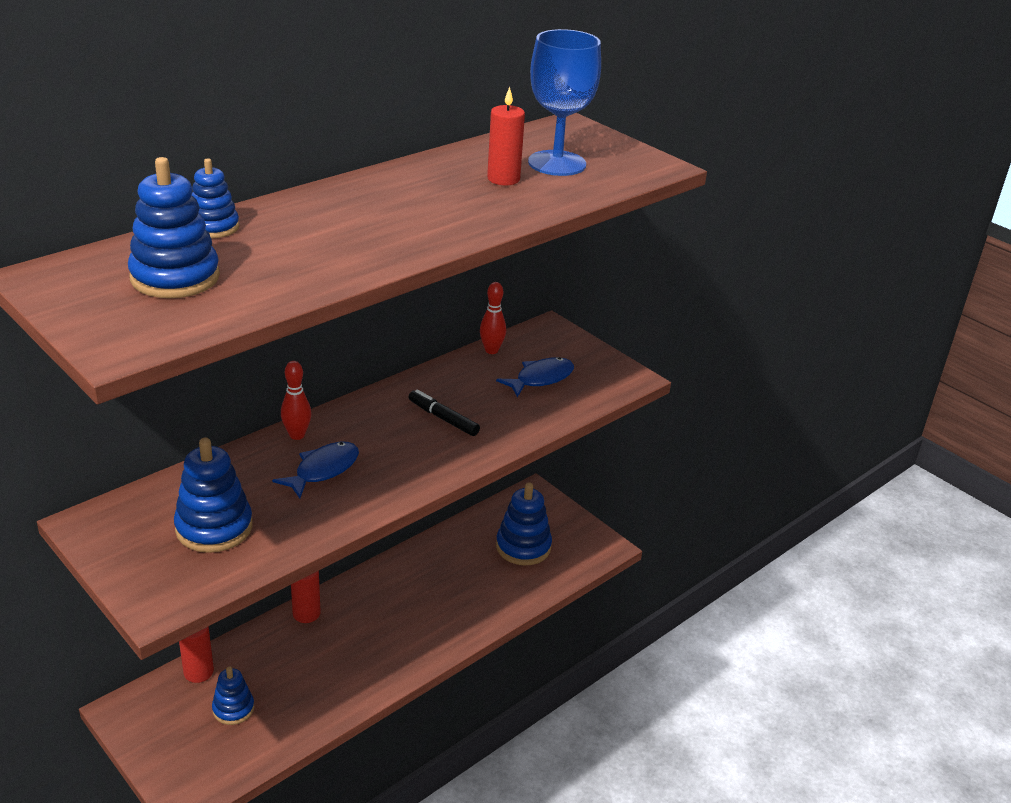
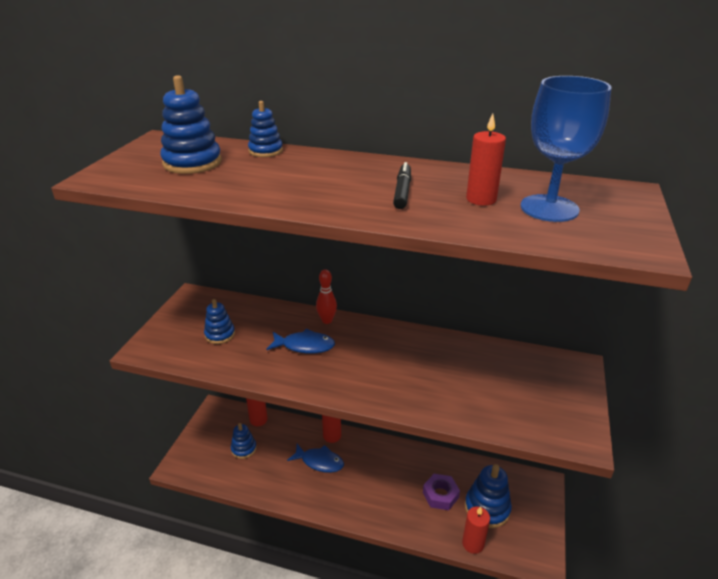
camera: 60 degrees right, 0 degrees up
blue stacking toy [174,438,253,553] -> blue stacking toy [204,299,235,344], size x0.62
black marker [408,390,480,436] -> black marker moved to [393,162,411,209]
red bowling pin [480,282,506,354] -> none
blue fish [496,357,574,398] -> blue fish moved to [287,444,344,473]
none -> purple nut [423,474,460,510]
none -> red candle [462,506,490,554]

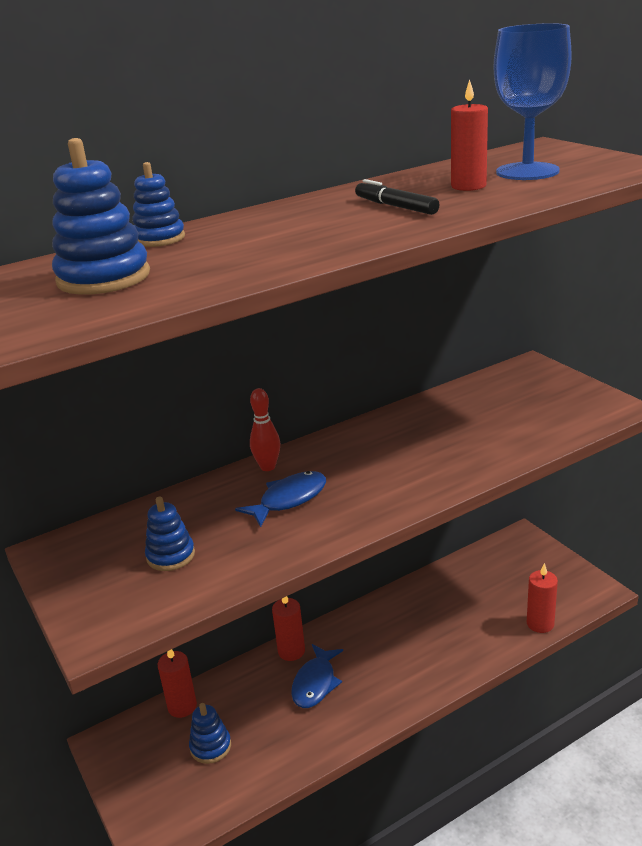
camera: 45 degrees left, 5 degrees down
blue fish [287,444,344,473] -> blue fish turned 135 degrees clockwise [291,644,343,708]
purple nut [423,474,460,510] -> none
blue stacking toy [465,464,512,528] -> none

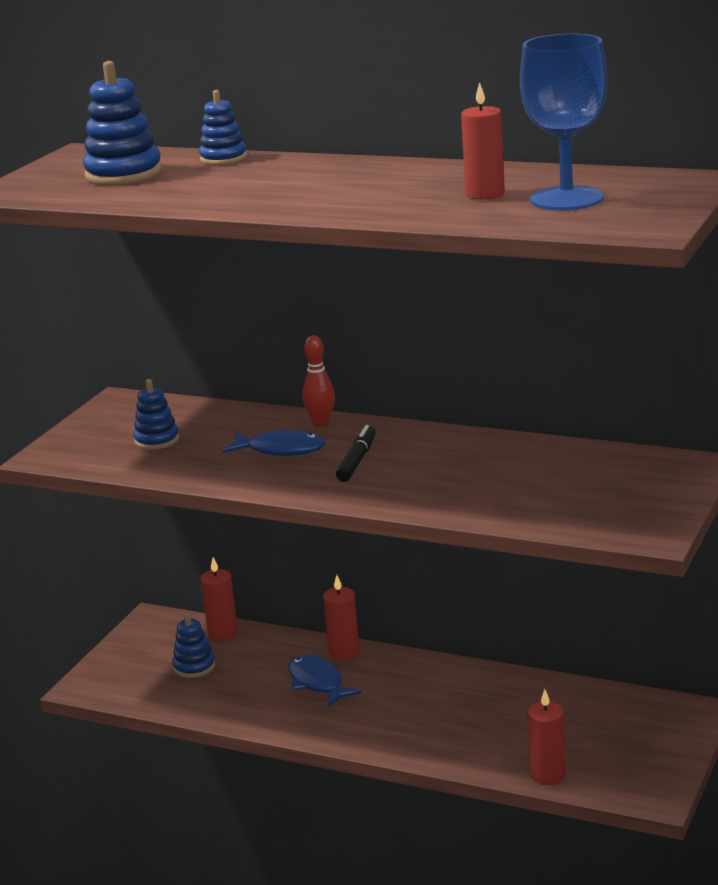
camera: 55 degrees right, 5 degrees down
blue fish [291,644,343,708] -> blue fish turned 75 degrees clockwise [289,655,361,707]
black marker [355,179,440,215] -> black marker moved to [336,425,376,482]

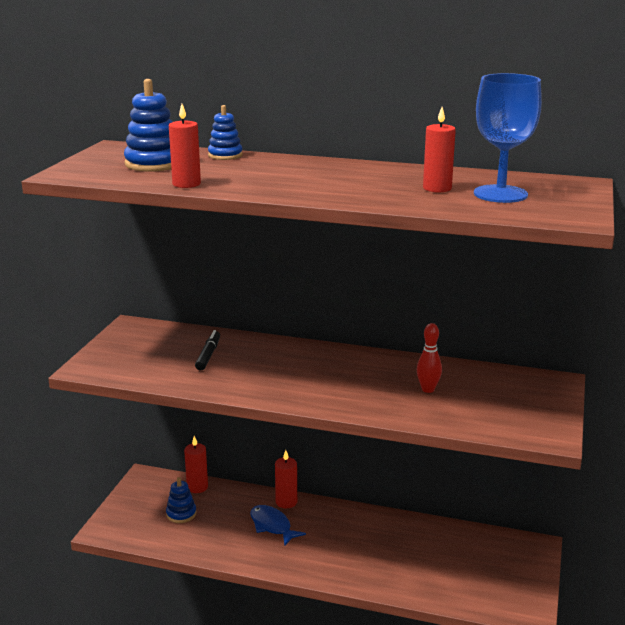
camera: 10 degrees left, 0 degrees up
blue stacking toy [133,379,179,450] -> none
blue fish [222,429,325,456] -> none
red bowling pin [303,335,335,427] -> red bowling pin moved to [417,323,442,393]
black marker [336,425,376,482] -> black marker moved to [195,330,220,371]
red candle [527,689,566,785] -> red candle moved to [169,104,201,188]

